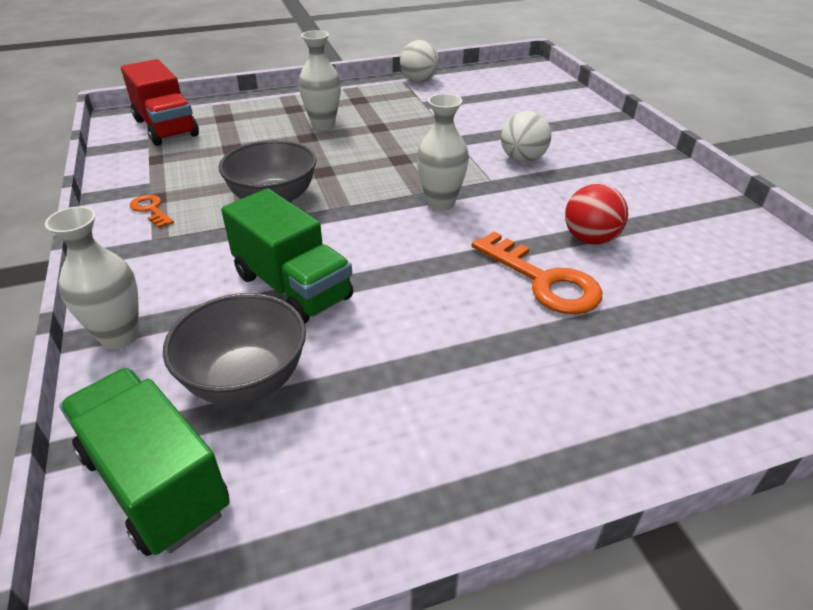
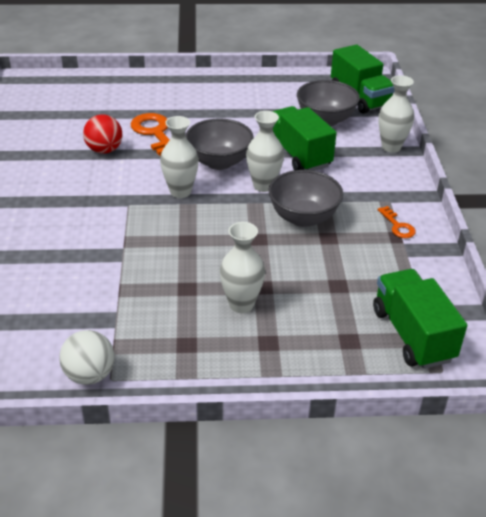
camera: 165 degrees left, 0 degrees up
red truck [121,59,199,146] -> green truck [373,269,467,369]
white ball [501,111,551,162] -> none
none -> grey bowl [185,118,254,170]
none -> white vase [246,111,284,192]

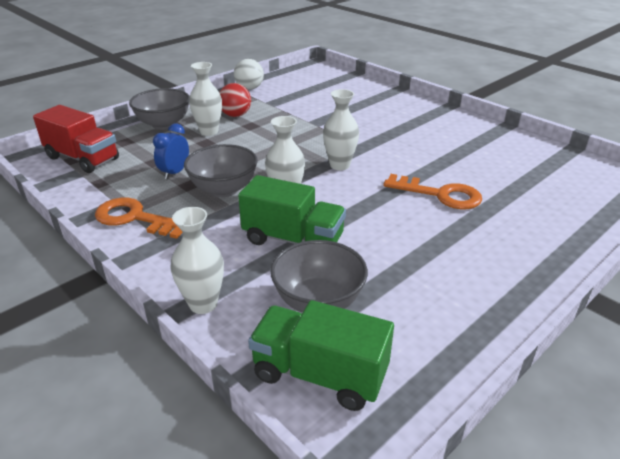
camera: 140 degrees right, 5 degrees down
red ball [83,114,122,154] -> red ball moved to [219,83,251,117]
grey bowl [185,118,254,170] -> grey bowl moved to [129,88,190,130]
green truck [373,269,467,369] -> red truck [33,105,119,173]
orange key [378,206,416,238] -> orange key [95,198,183,239], size x1.92
none -> blue clock [153,123,189,180]

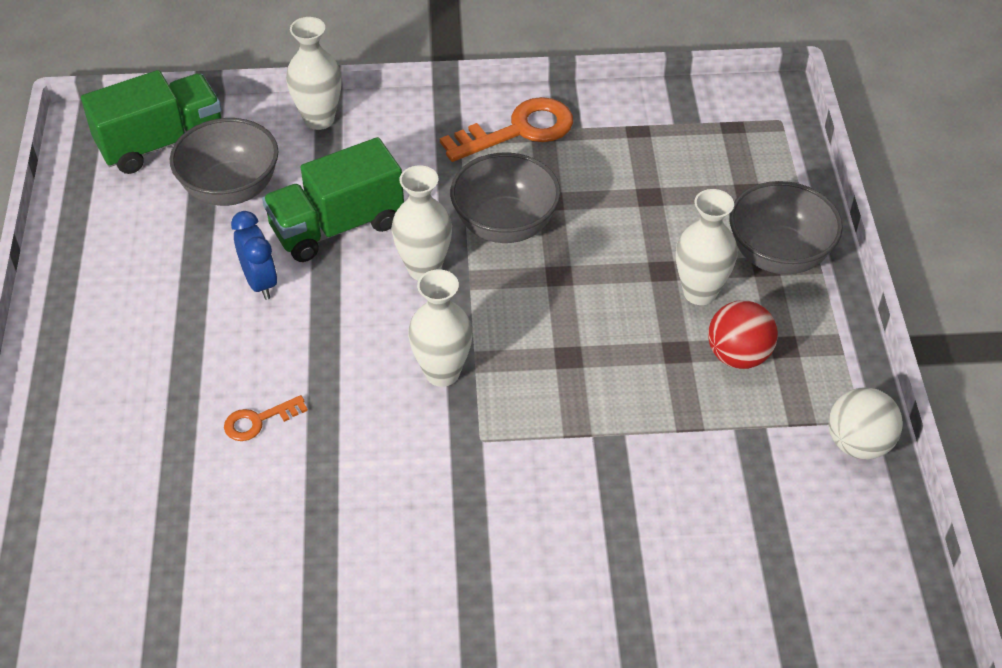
camera: 130 degrees right, 15 degrees up
red truck [33,105,119,173] -> none
blue clock [153,123,189,180] -> blue clock moved to [231,211,277,300]
orange key [383,174,482,209] -> orange key [224,395,308,441], size x0.52

